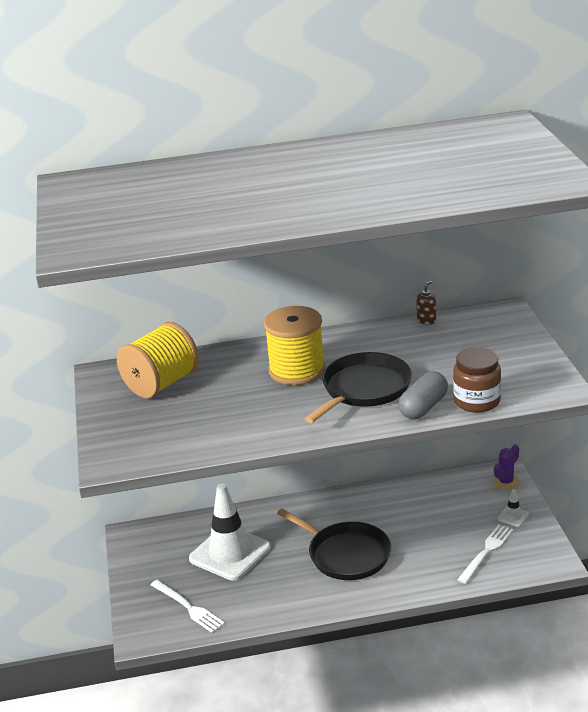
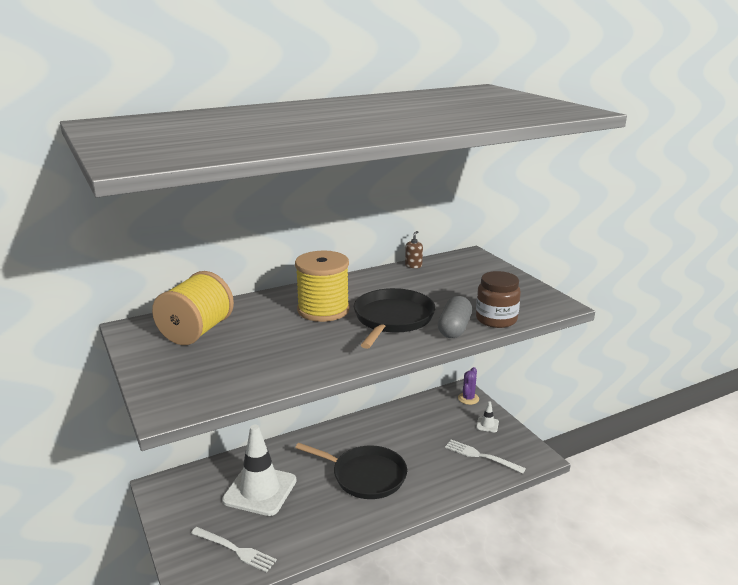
camera: 20 degrees left, 5 degrees down
white fork [457,525,514,584] -> white fork turned 75 degrees counterclockwise [445,440,526,474]

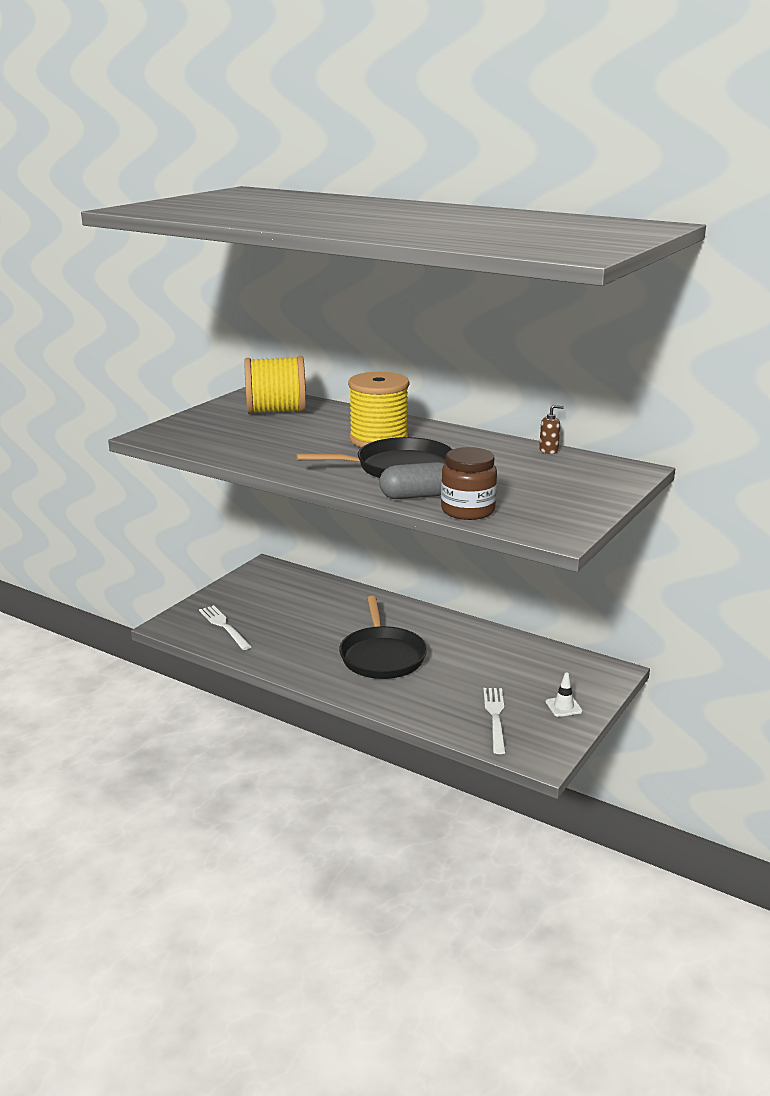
camera: 60 degrees right, 0 degrees up
white fork [191,527,277,572] -> white fork turned 150 degrees clockwise [199,605,252,650]
white traffic cone [222,425,296,516] -> none
purple cactus [458,367,479,405] -> none

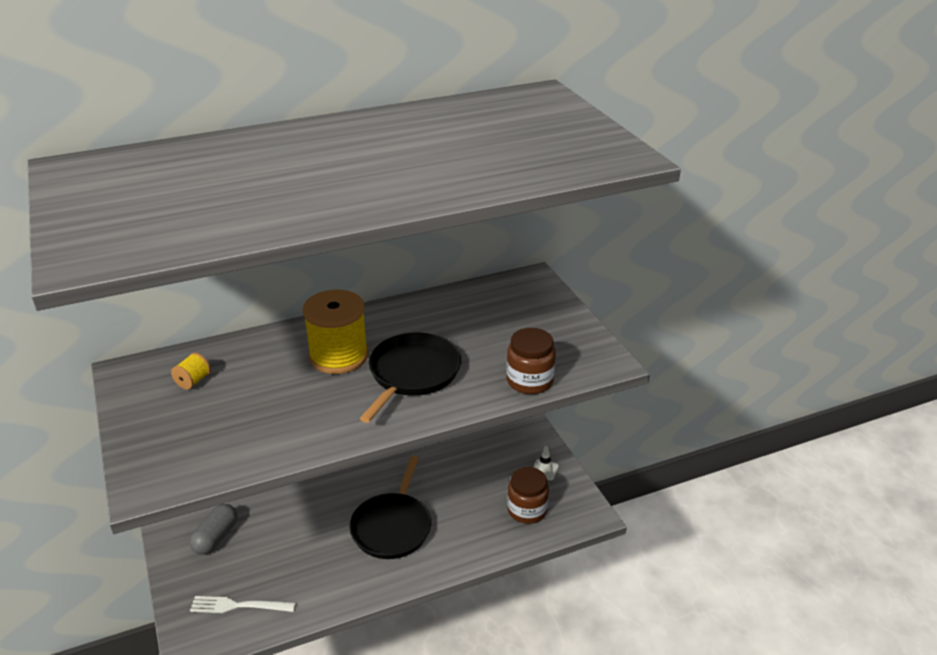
camera: 55 degrees left, 10 degrees up
yellow spool [244,356,306,414] -> yellow spool [171,353,211,390], size x0.43
black pan [339,596,427,679] -> black pan turned 75 degrees clockwise [349,456,431,559]
grey capsule [379,462,444,499] -> grey capsule moved to [189,504,237,555]
white fork [483,688,506,754] -> brown jar [507,467,549,524]
brown soap dispenser [539,405,564,454] -> none

